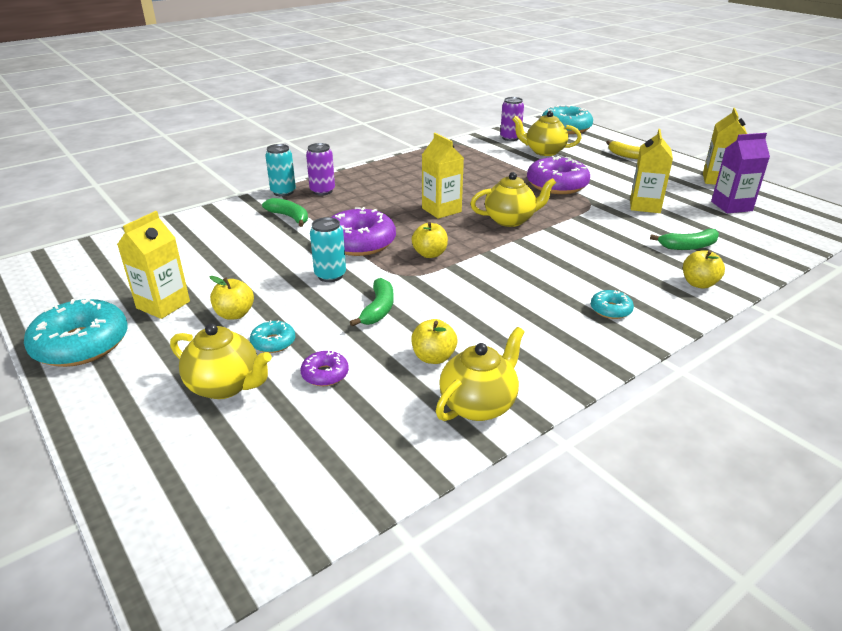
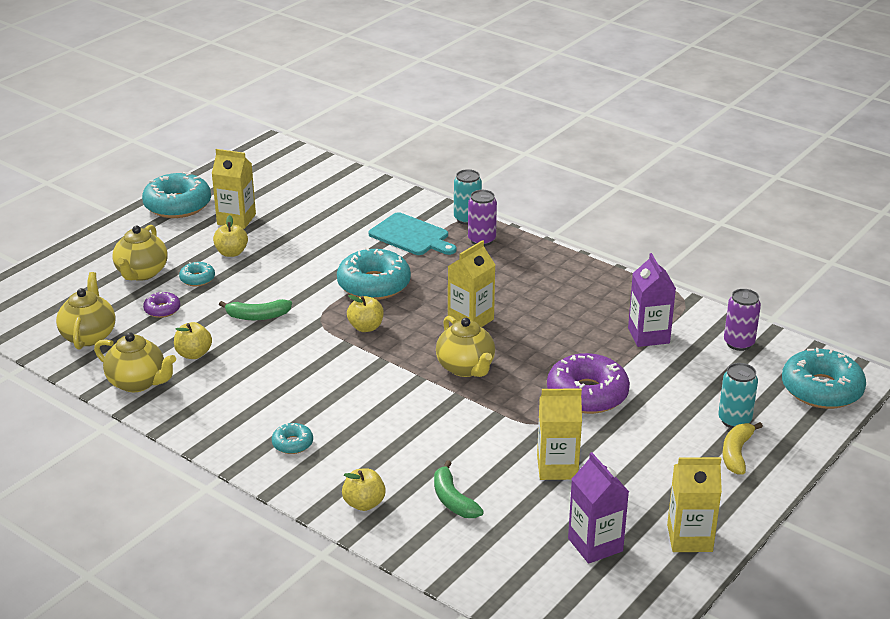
camera: 75 degrees right, 0 degrees up
green banana [262,198,308,227] -> turquoise cutting board [369,212,456,255]
turquoise can [310,217,346,282] -> turquoise can moved to [718,363,758,428]
purple donut [331,207,396,256] -> turquoise donut [337,247,411,300]
yellow teapot [512,111,582,156] -> yellow teapot moved to [56,272,116,350]
none -> purple carton [628,253,676,347]

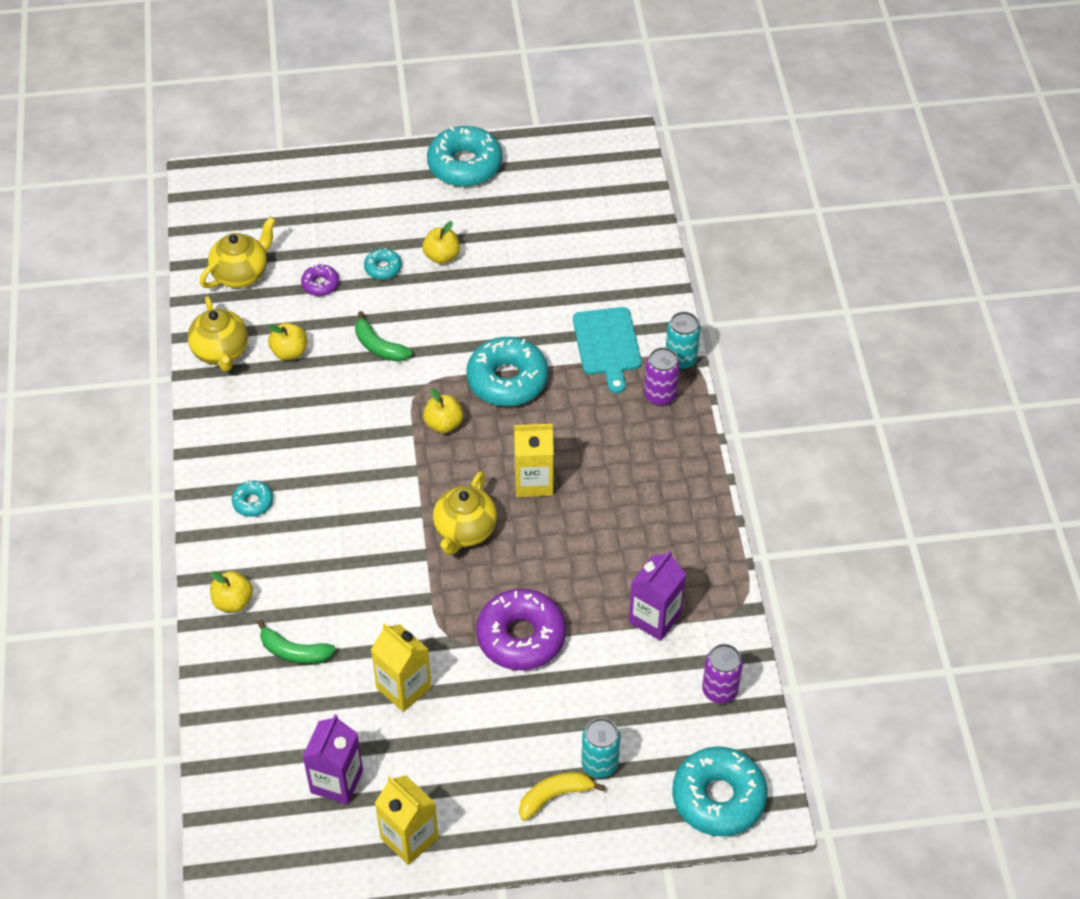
camera: 45 degrees right, 20 degrees up
yellow teapot [112,225,167,281] -> none
yellow carton [212,149,256,229] -> none
green banana [434,460,484,518] -> green banana turned 90 degrees counterclockwise [257,620,336,664]

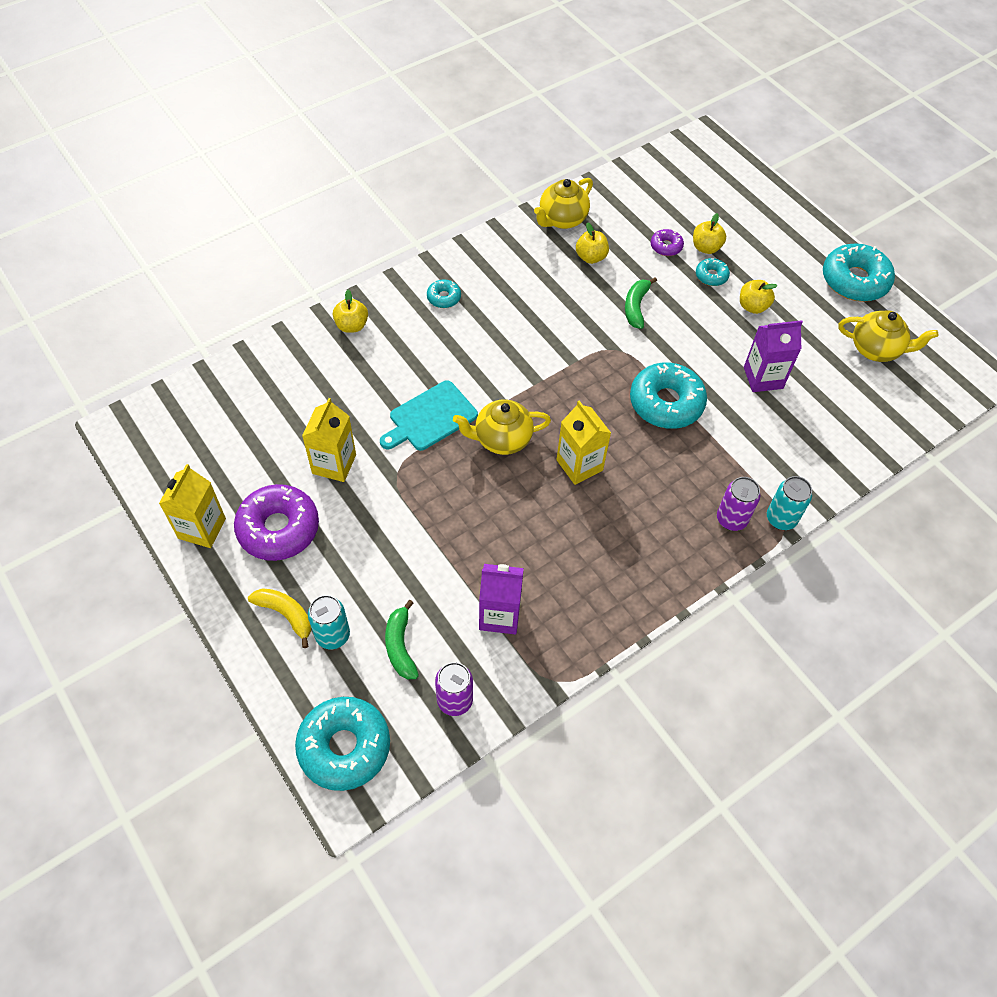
camera: 60 degrees right, 5 degrees up
yellow teapot [200,217,276,288] -> yellow teapot moved to [838,310,938,362]
green banana [257,620,336,664] -> green banana moved to [385,600,419,679]
purple carton [303,714,363,805] -> purple carton moved to [744,320,803,392]
yellow apple [423,388,463,433] -> yellow apple moved to [693,213,726,254]
purple donut [476,589,566,671] -> purple donut moved to [234,484,319,561]
turquoise cutting board [573,307,642,393] -> turquoise cutting board moved to [380,380,478,451]

